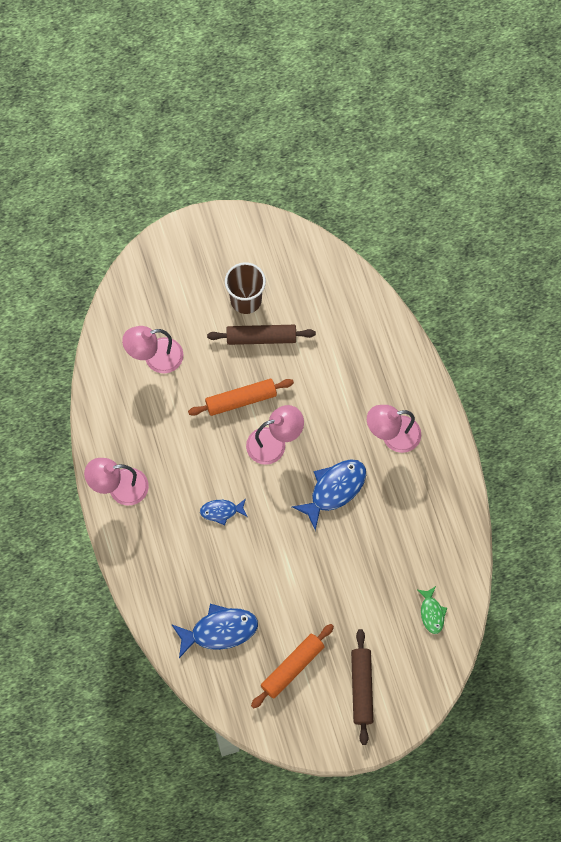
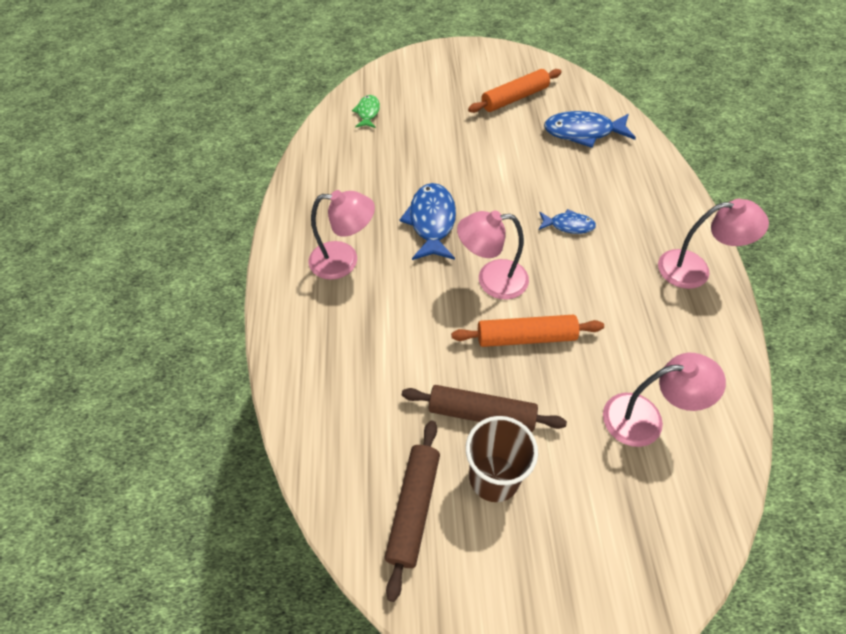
camera: 165 degrees left, 15 degrees down
blue fish [291,459,366,531] -> blue fish turned 120 degrees clockwise [399,183,456,260]
brown rolling pin [351,629,373,745] -> brown rolling pin moved to [384,420,440,602]

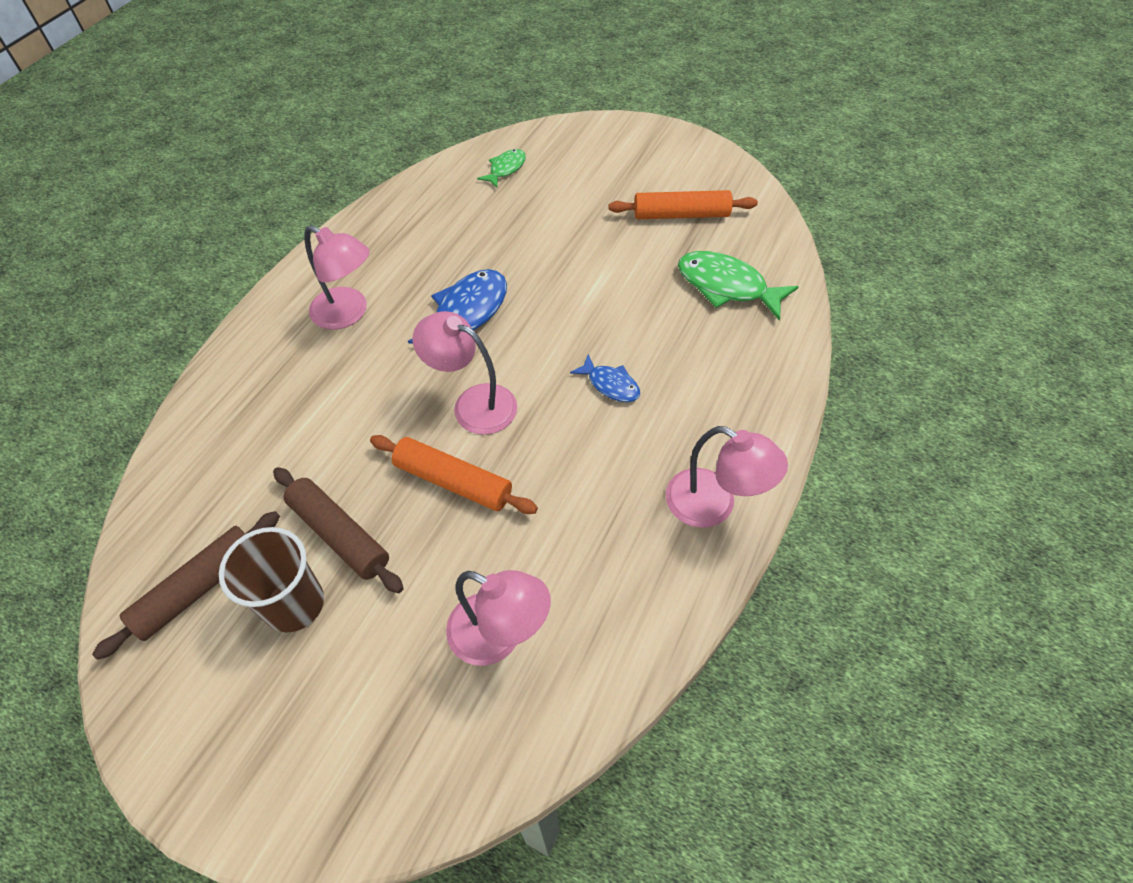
camera: 30 degrees right, 0 degrees up
blue fish [544,111,636,148] -> green fish [678,251,799,321]

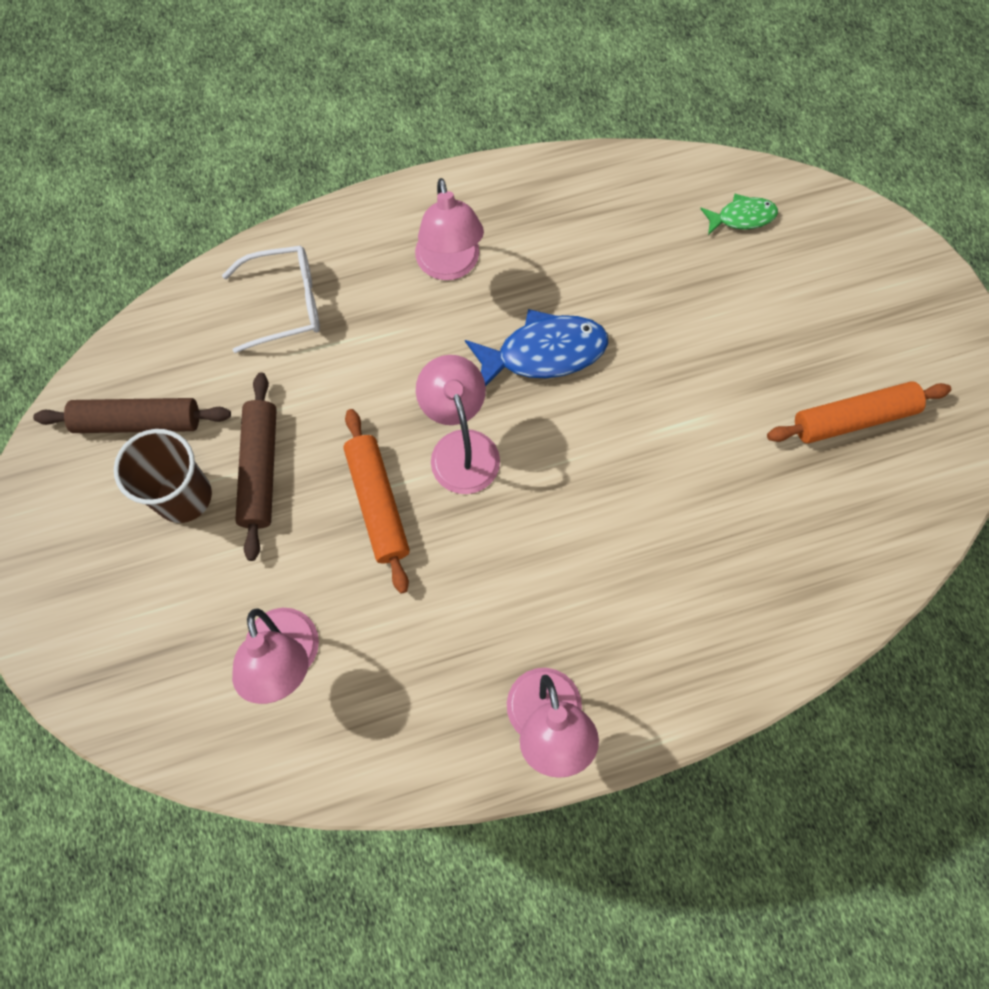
camera: 45 degrees right, 15 degrees up
blue fish [570,354,640,402] -> none
orange rolling pin [608,190,758,219] -> orange rolling pin turned 60 degrees counterclockwise [767,381,951,443]
green fish [678,251,799,321] -> none
none -> white glasses [222,246,320,353]

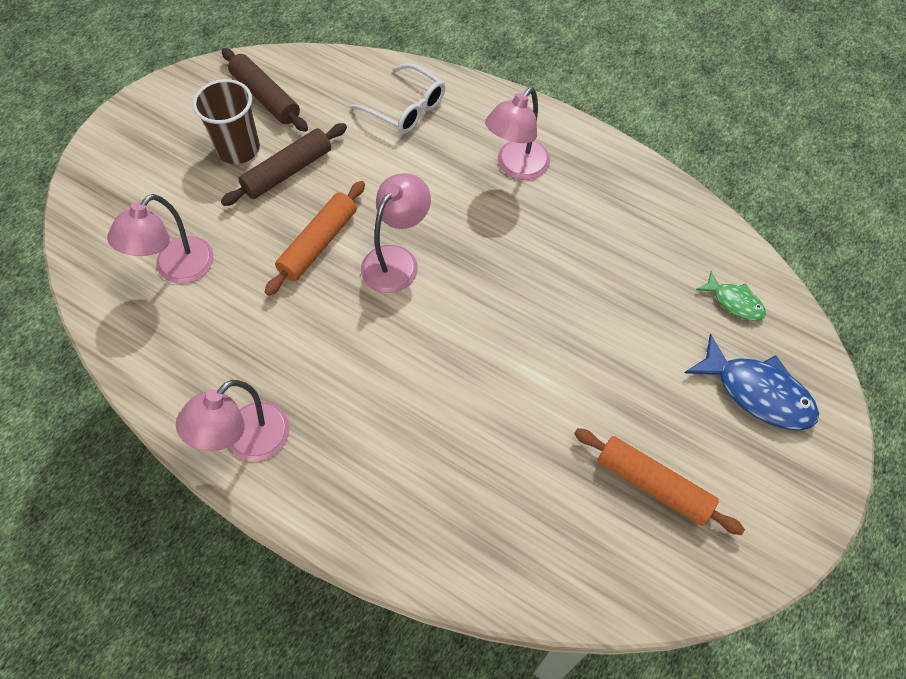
camera: 50 degrees right, 10 degrees down
blue fish [465,309,608,386] -> blue fish moved to [685,334,819,431]

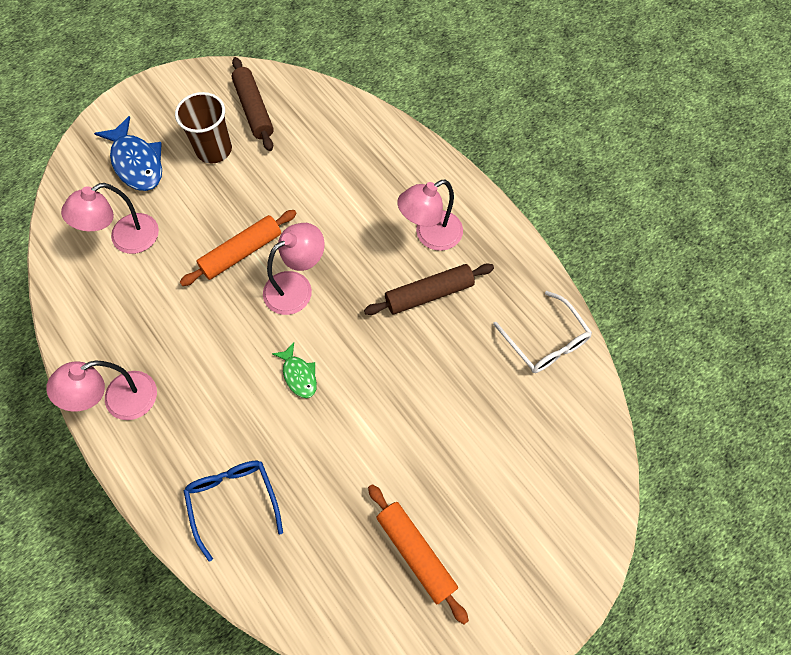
camera: 20 degrees right, 5 degrees up
brown rolling pin [221,123,347,206] -> brown rolling pin moved to [364,264,494,315]
white glasses [350,63,445,134] -> white glasses moved to [493,291,592,373]
blue fish [685,334,819,431] -> blue fish moved to [94,116,162,191]
green fish [696,271,766,321] -> green fish moved to [272,342,317,398]
none -> blue glasses [184,461,283,562]

